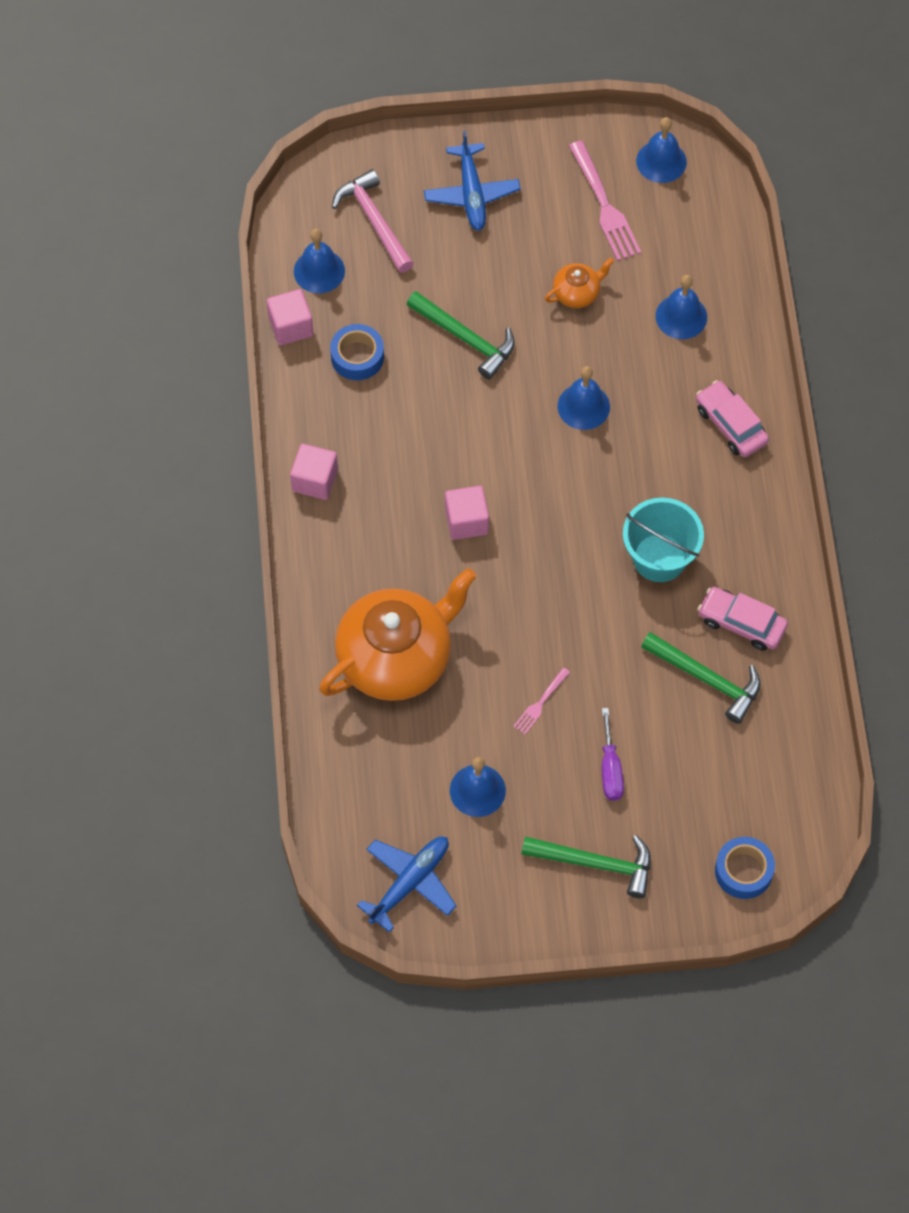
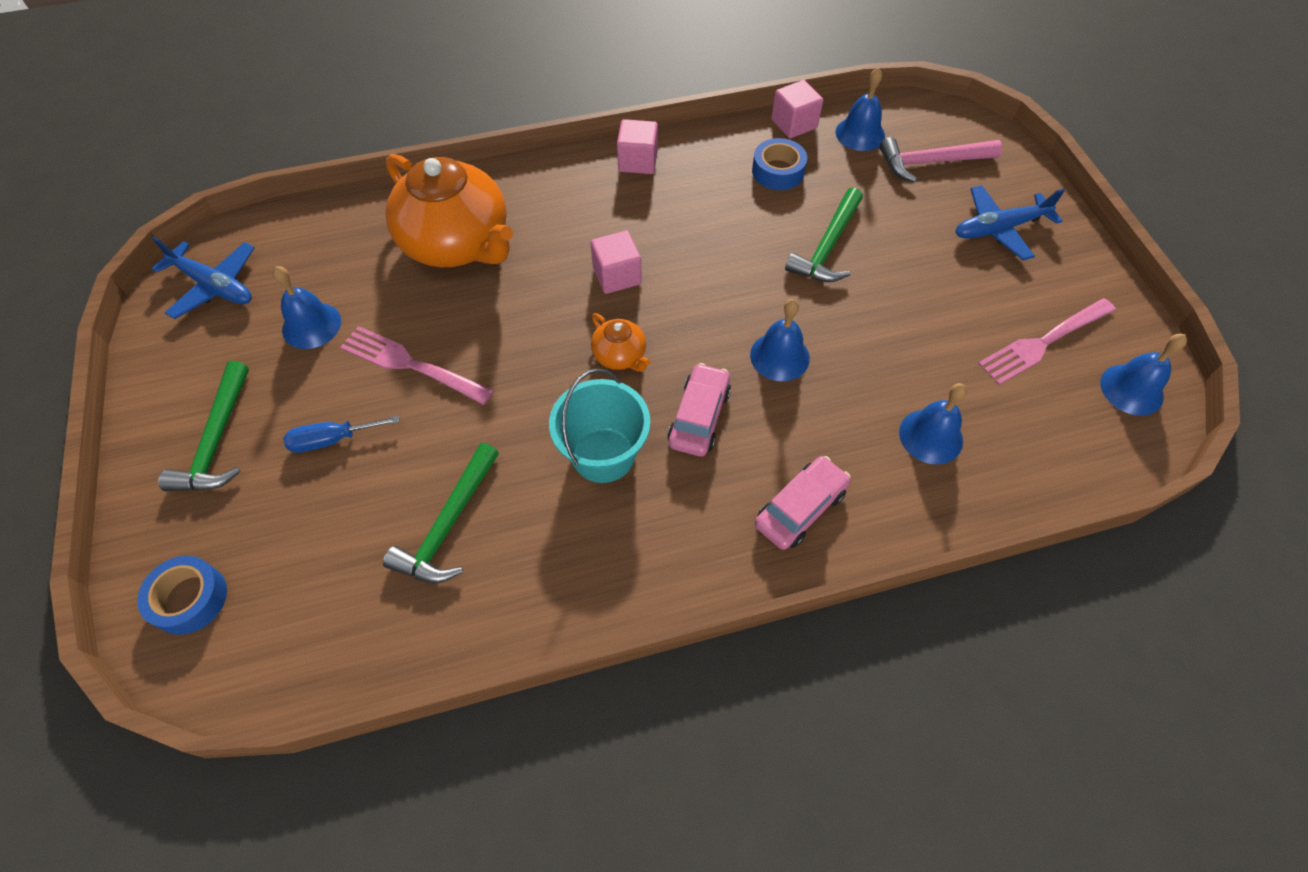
camera: 80 degrees right, 5 degrees down
pink hammer [332,169,414,273] -> pink hammer turned 150 degrees counterclockwise [879,137,1002,182]
pink fork [513,667,570,734] -> pink fork [340,326,494,405], size x1.90
orange teapot [545,258,614,308] -> orange teapot moved to [591,313,650,372]
purple screwdriver [602,708,624,801] -> blue screwdriver [283,415,400,453]
pink car [698,587,788,651] -> pink car moved to [667,363,731,457]

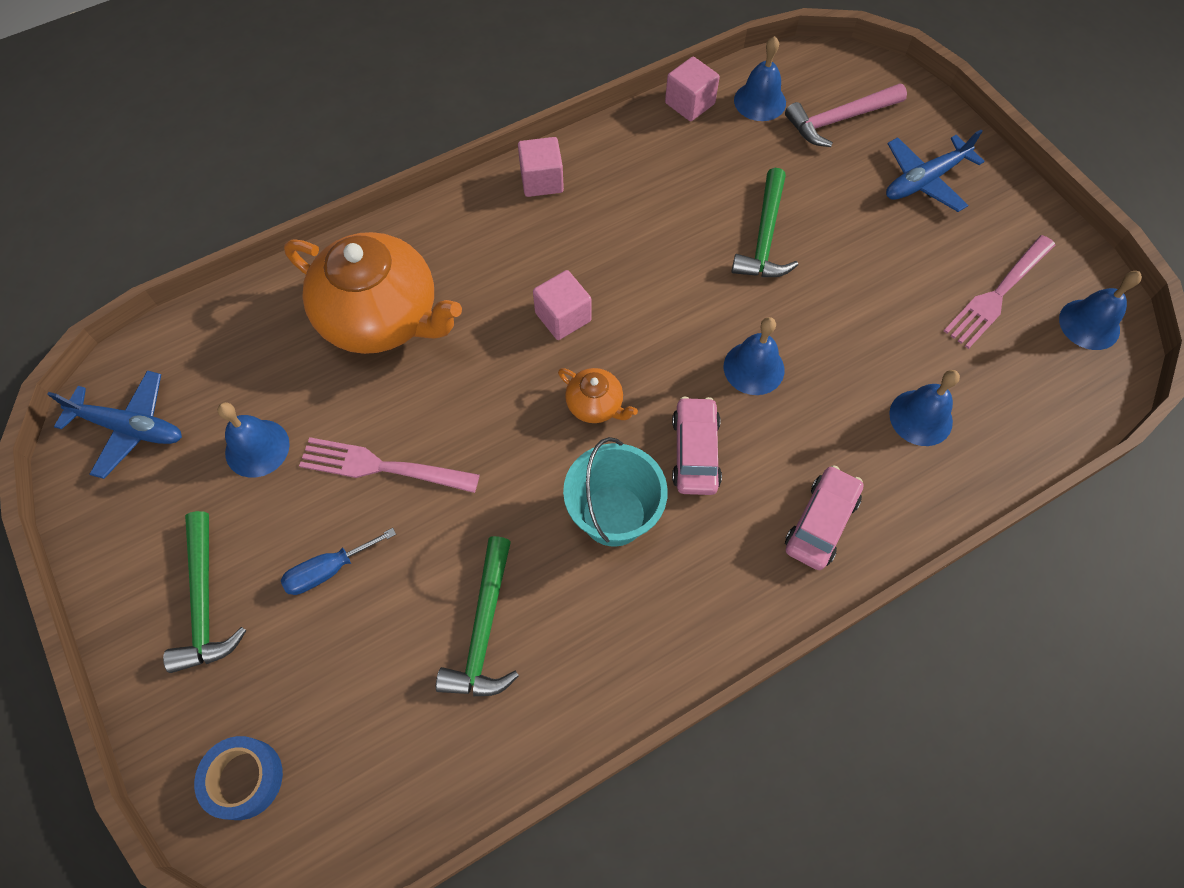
camera: 15 degrees left, 5 degrees up
blue tape [752,138,807,190] -> none

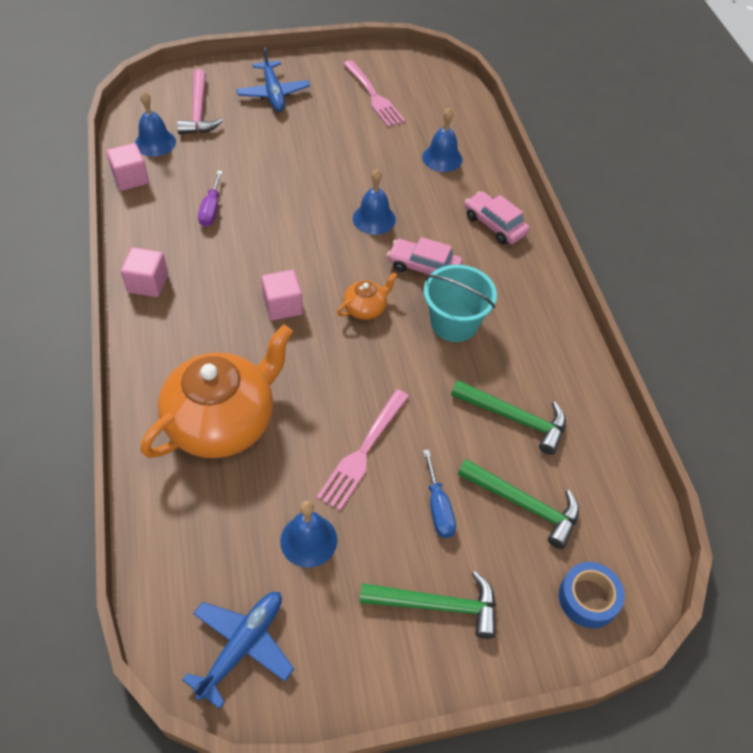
camera: 75 degrees left, 10 degrees down
green hammer [731,168,798,277] -> green hammer moved to [458,459,579,549]
blue bell [1059,271,1142,350] -> none
none -> purple screwdriver [198,171,223,227]

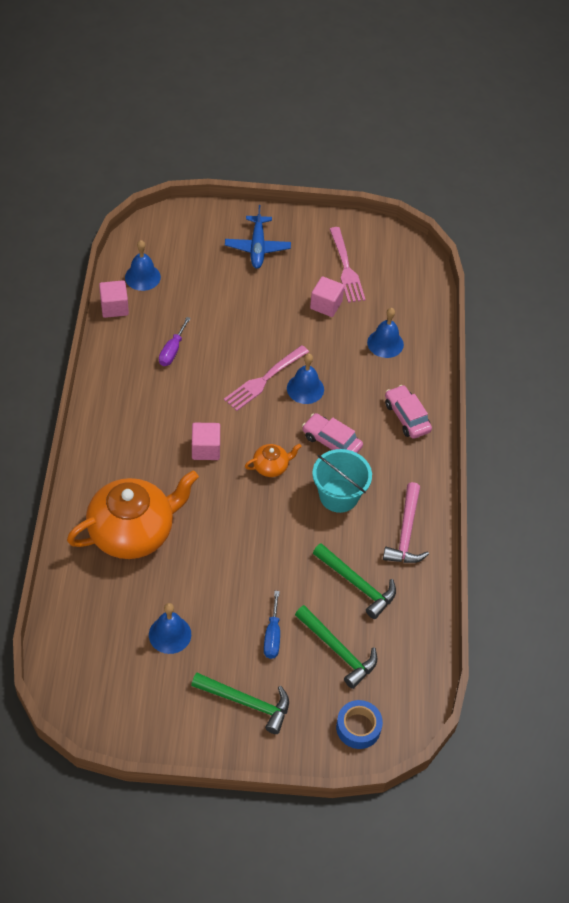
camera: 15 degrees right, 0 degrees up
pink cube [121,247,168,297] -> pink cube moved to [310,276,344,317]
pink hammer [177,69,223,134] -> pink hammer moved to [383,482,429,563]
blue plane [182,592,294,709] -> none
pink fork [316,389,409,511] -> pink fork moved to [224,345,309,411]

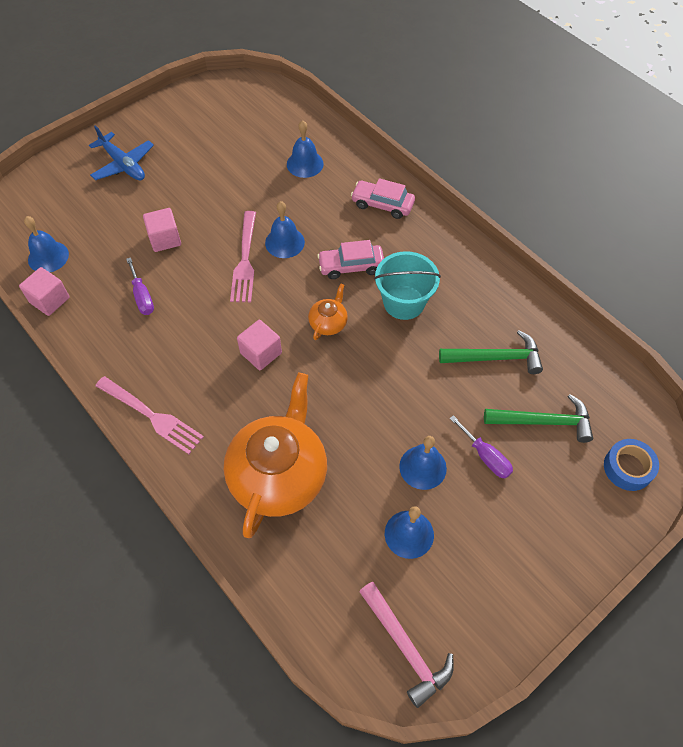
camera: 40 degrees left, 5 degrees up
green hammer [191,673,289,734] -> none
blue screwdriver [264,591,280,659] -> purple screwdriver [450,415,513,479]
pink cube [310,276,344,317] -> pink cube moved to [143,208,181,252]
pink fork [330,227,366,303] -> pink fork moved to [95,376,204,454]
pink hammer [383,482,429,563] -> pink hammer moved to [359,582,454,708]
none -> blue bell [399,436,447,490]

